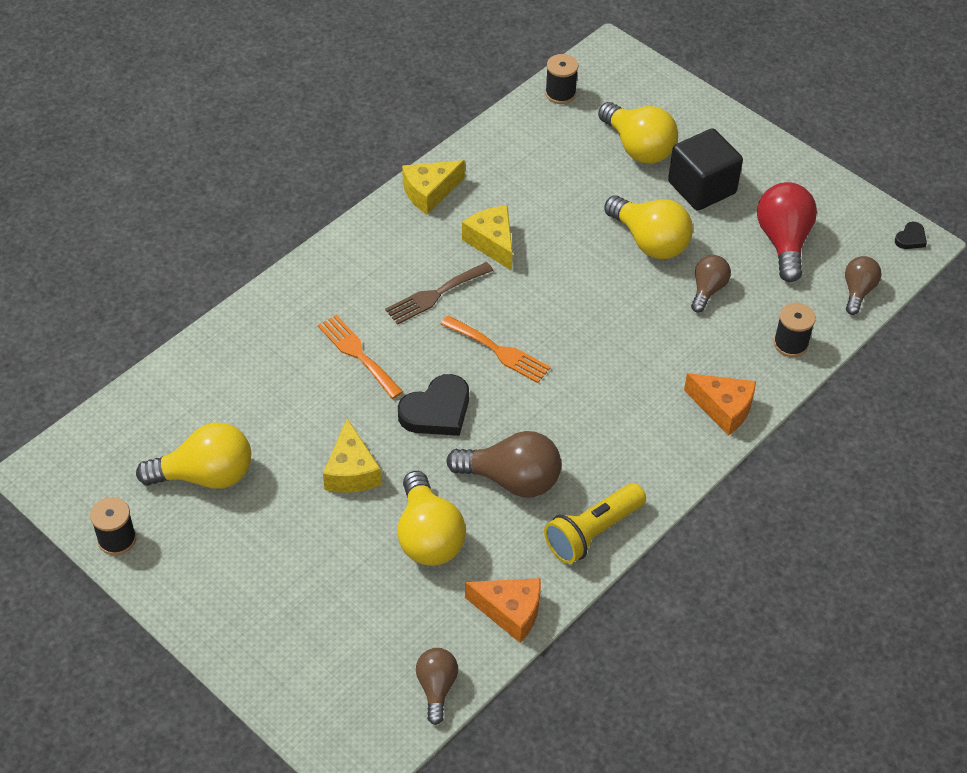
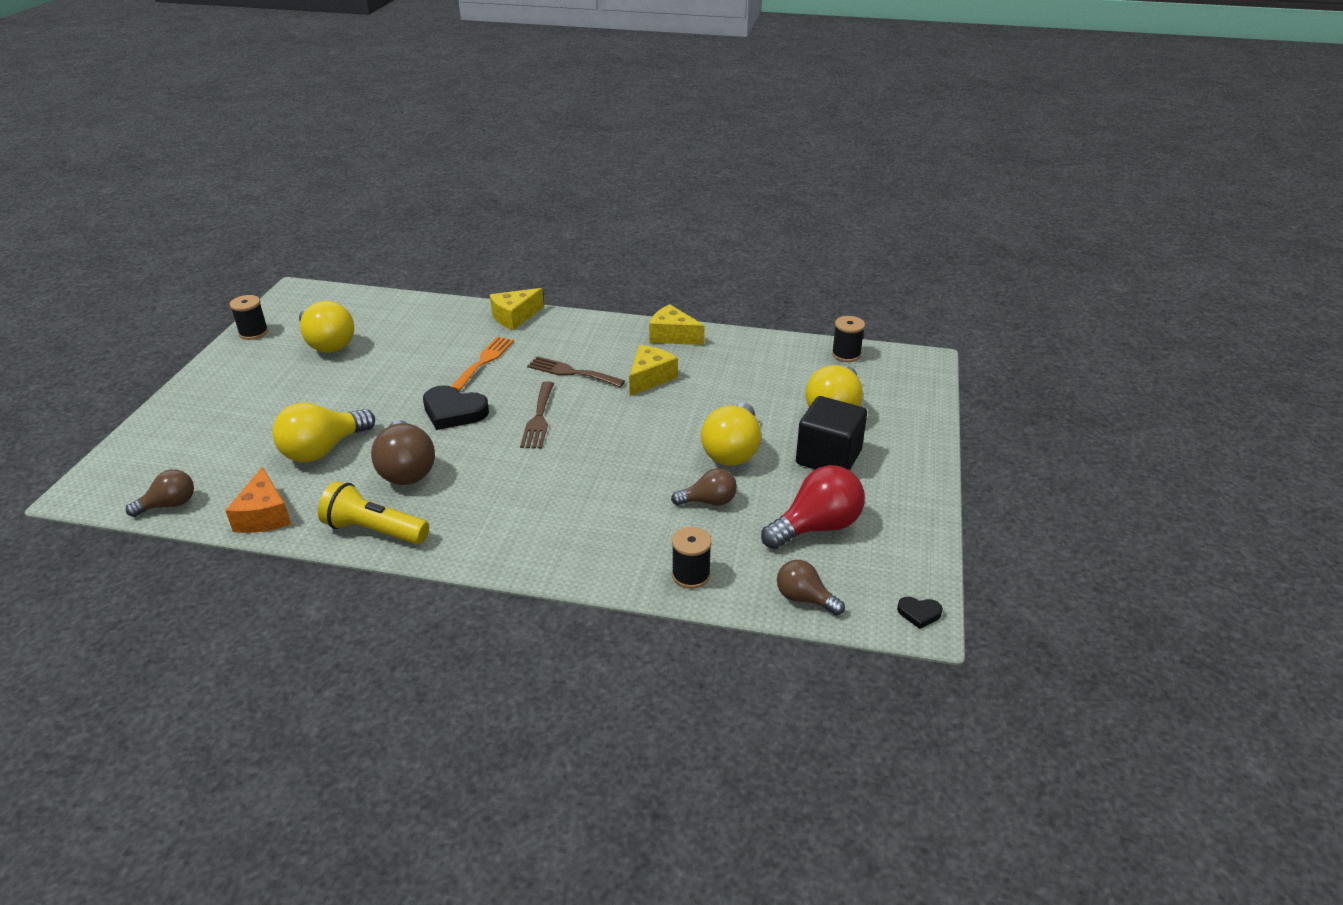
camera: 60 degrees right, 15 degrees down
yellow cheese [323,418,381,493] -> yellow cheese moved to [490,288,544,330]
orange fork [441,315,551,383] -> brown fork [520,381,554,449]
orange cheese [684,373,756,436] -> none
brown light bulb [845,256,881,315] -> brown light bulb turned 135 degrees counterclockwise [777,560,845,616]

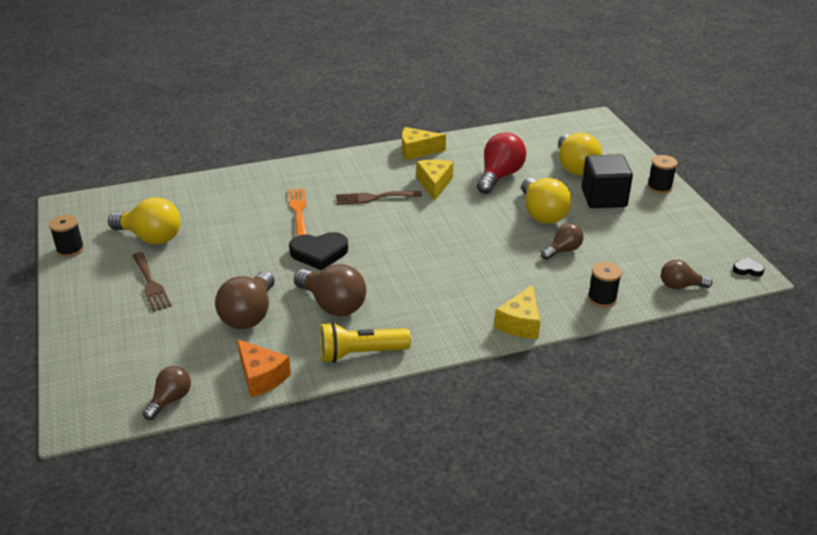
camera: 30 degrees left, 0 degrees up
yellow light bulb [272,402,375,463] -> brown light bulb [215,271,275,329]
yellow cheese [490,288,544,330] -> yellow cheese moved to [494,284,540,339]
brown fork [520,381,554,449] -> brown fork moved to [132,252,171,312]
red light bulb [761,465,865,549] -> red light bulb moved to [476,132,527,194]
black spool [832,316,865,362] -> black spool moved to [647,155,678,194]
black heart [897,597,943,629] -> black heart turned 150 degrees counterclockwise [733,257,765,277]

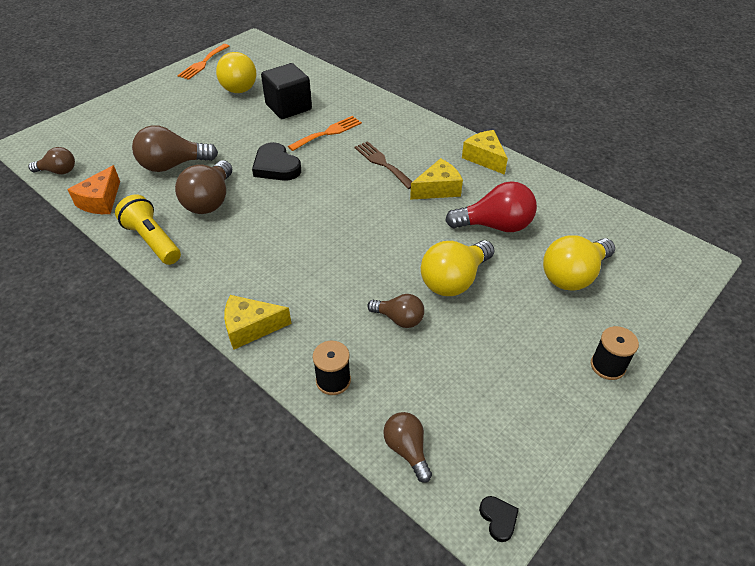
camera: 60 degrees right, 10 degrees up
black spool [49,214,84,257] -> orange fork [177,44,229,80]
brown fork [132,252,171,312] -> none
black cube [581,154,633,208] -> black cube moved to [261,63,312,119]

